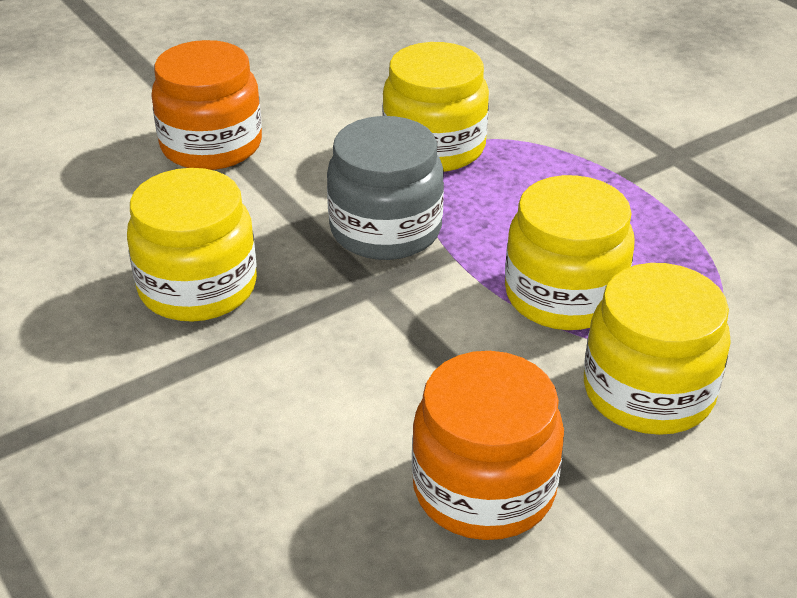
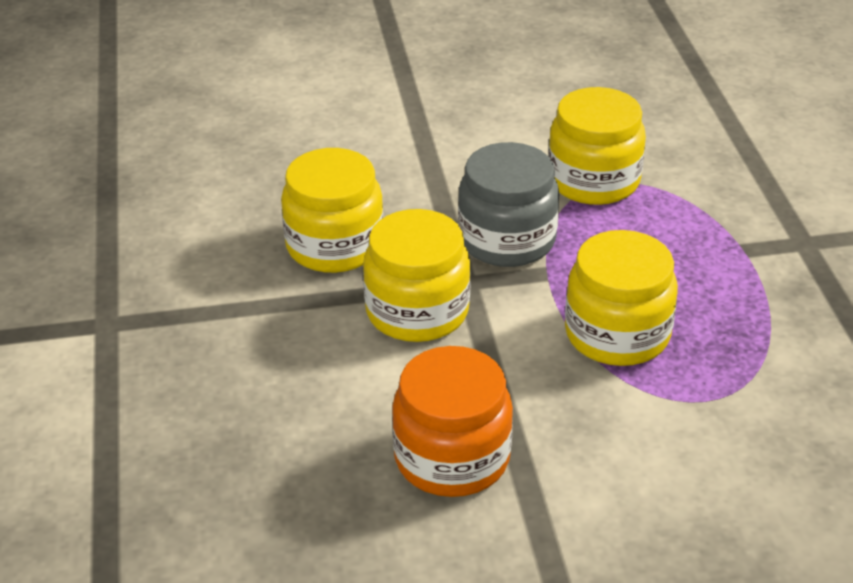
camera: 25 degrees right, 0 degrees up
orange jar [151,40,262,170] -> none
yellow jar [584,263,731,435] -> yellow jar moved to [363,209,471,342]

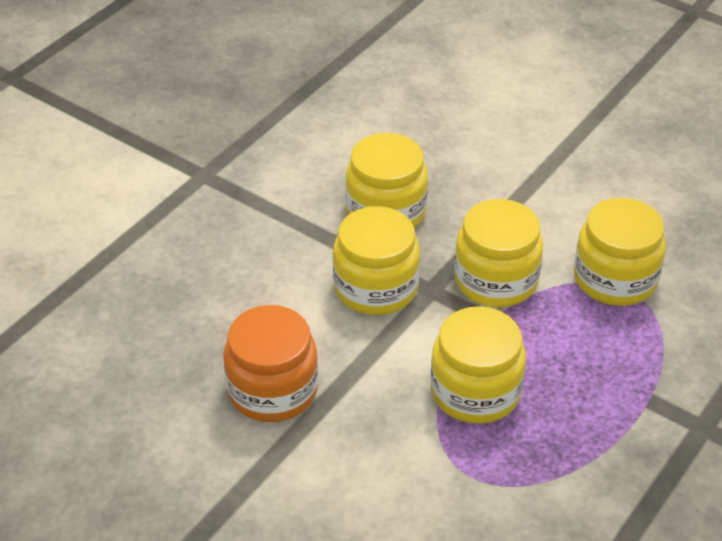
camera: 45 degrees right, 5 degrees up
grey jar [458,142,559,267] -> yellow jar [454,199,543,307]

